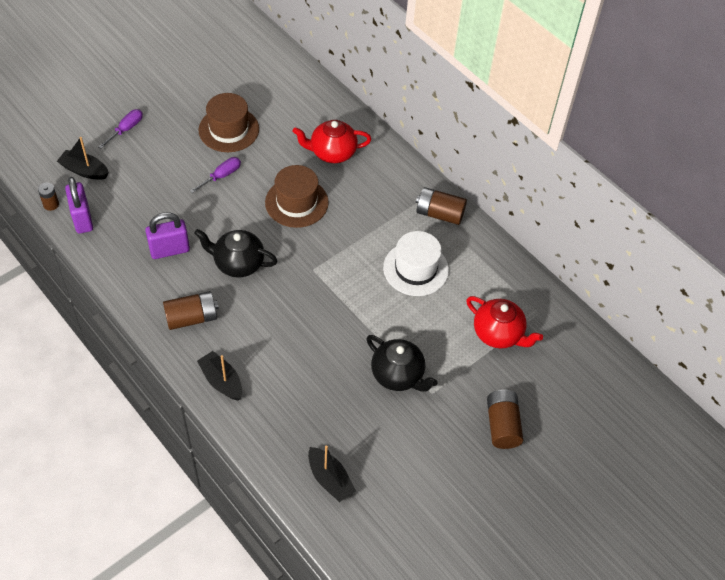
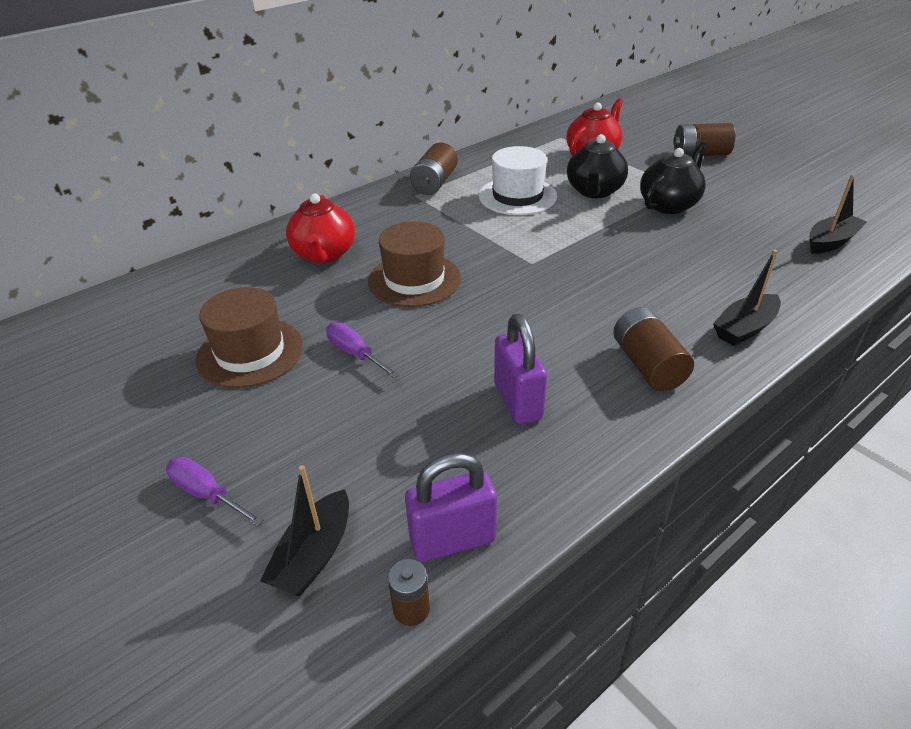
camera: 85 degrees left, 15 degrees down
black teapot [194,229,277,278] -> black teapot moved to [567,134,628,198]

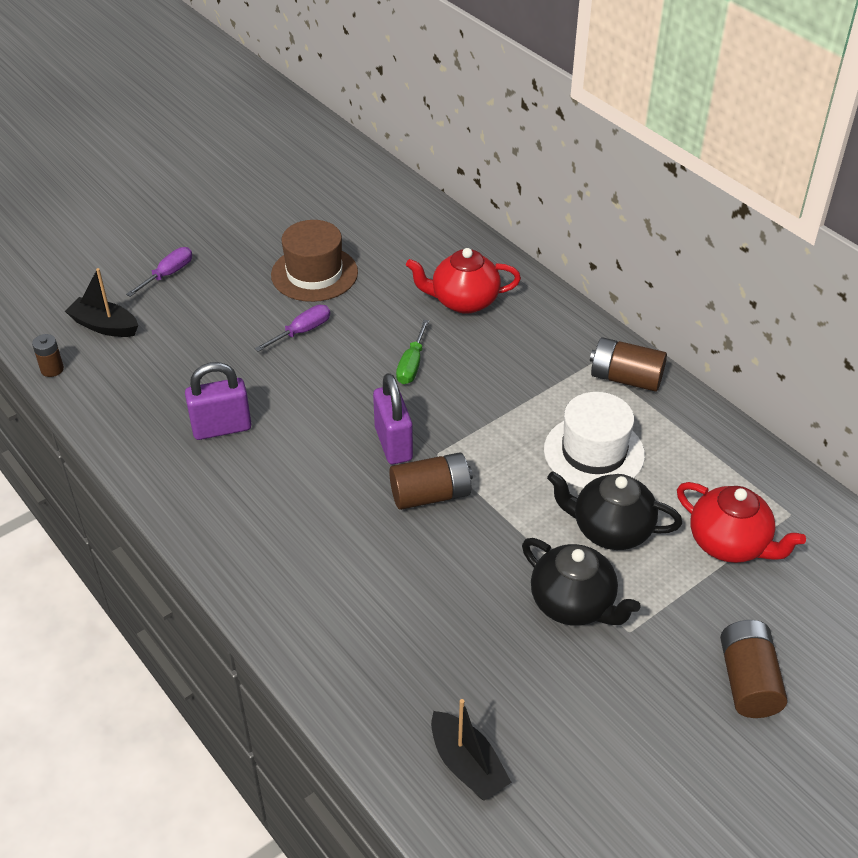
camera: 90 degrees right, 5 degrees up
brown hat [368,221,461,307] -> green screwdriver [396,320,429,384]
purple padlock [405,452,497,562] -> purple padlock moved to [373,373,413,464]
brown battery [613,307,694,391] -> brown battery moved to [389,453,473,510]
black boat [713,250,781,346] -> none

